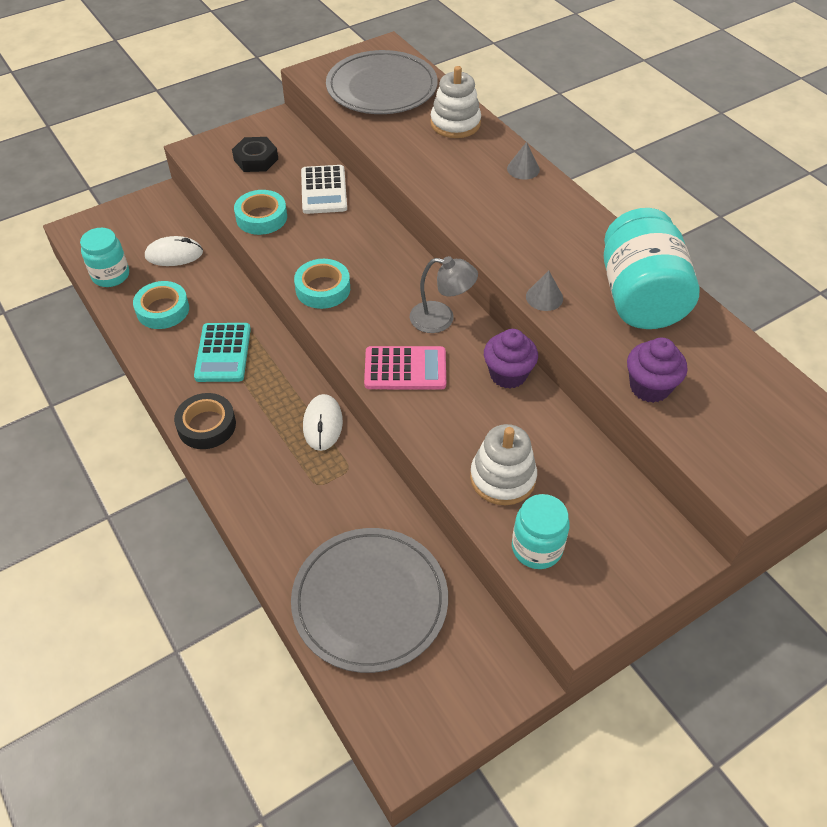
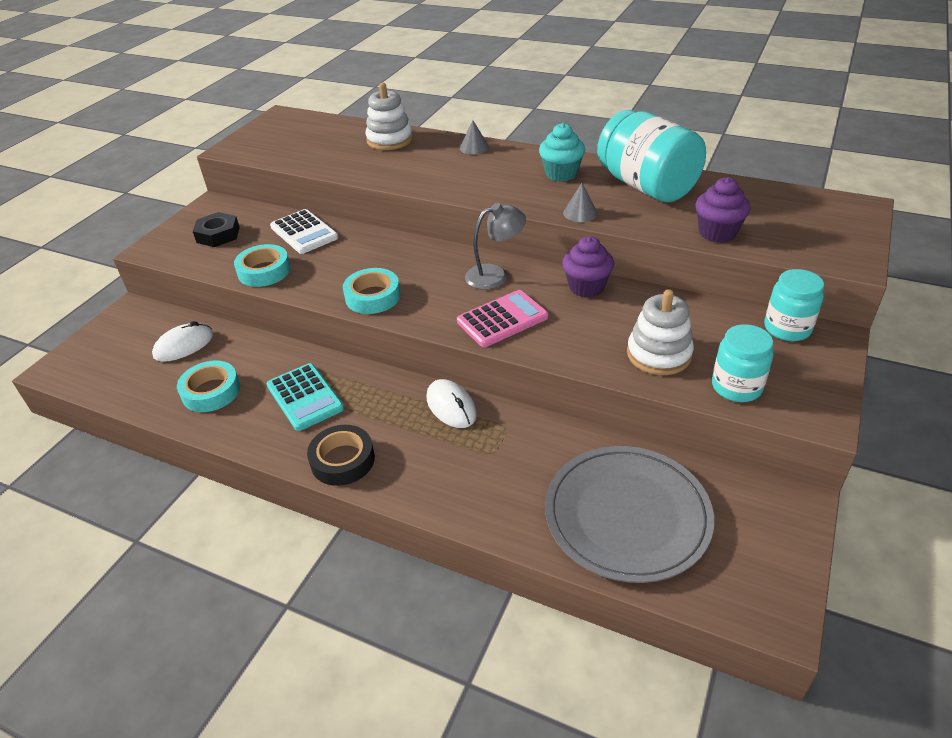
camera: 30 degrees left, 10 degrees down
turquoise jar [80,228,129,287] -> turquoise jar moved to [764,269,824,341]
grey plate [326,50,438,114] -> none
none -> turquoise cupcake [539,123,585,182]

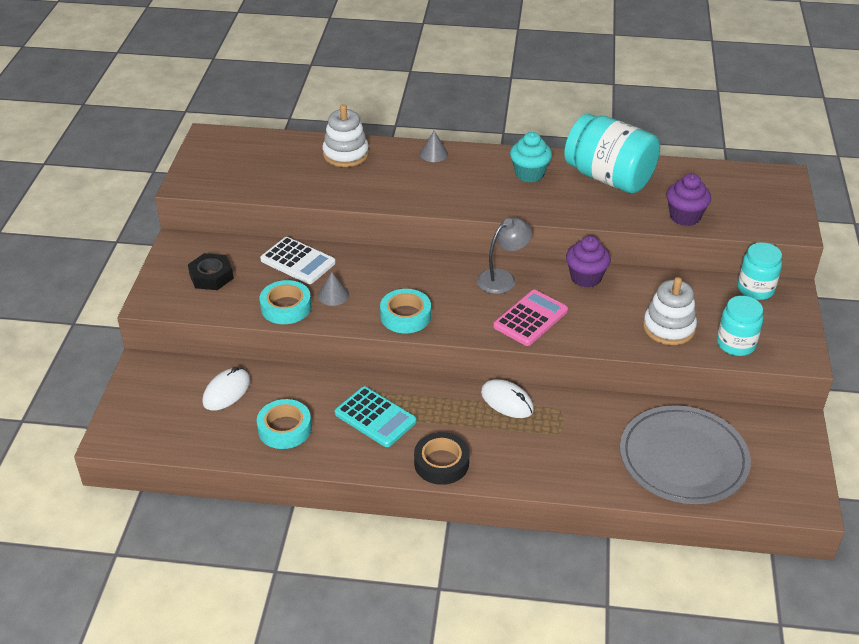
camera: 20 degrees left, 0 degrees up
grey cone [563,183,598,222] -> grey cone moved to [318,272,349,306]

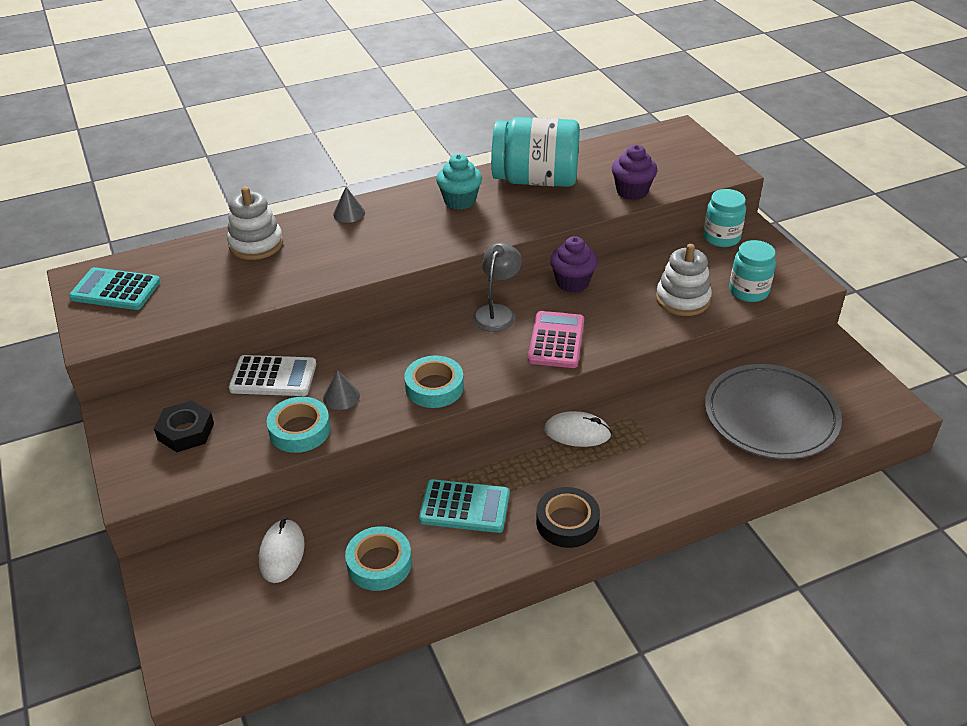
camera: 30 degrees left, 0 degrees up
none -> turquoise calculator [69,267,160,310]

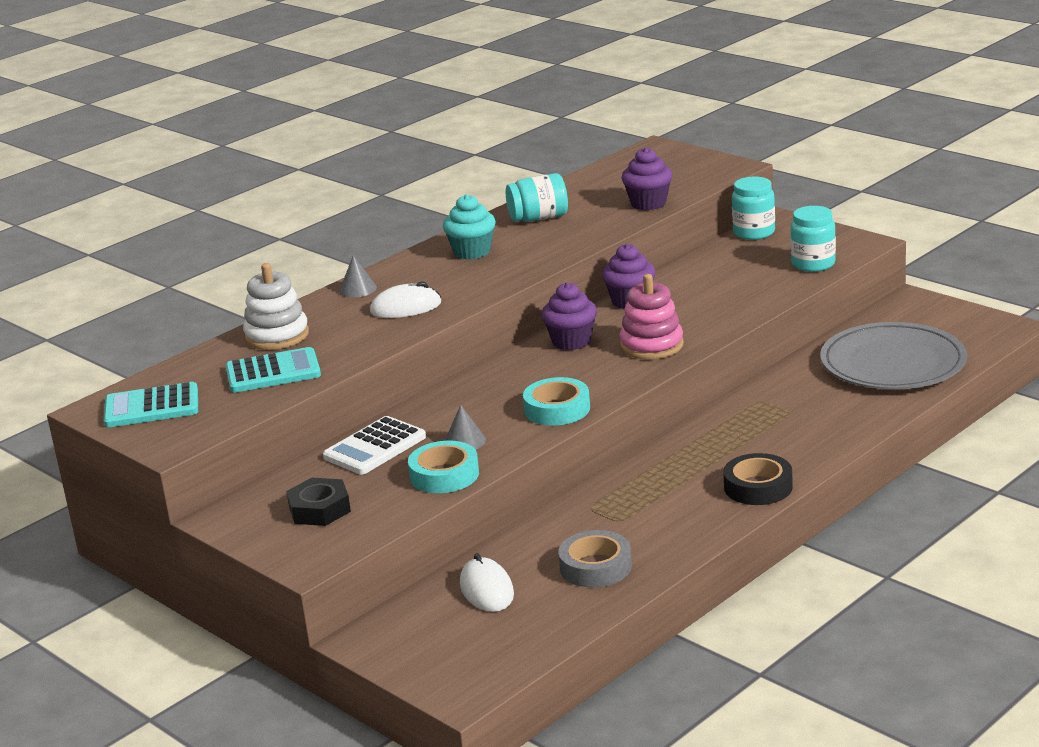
camera: 20 degrees left, 15 degrees down
white calculator [229,355,316,396] -> white calculator turned 150 degrees clockwise [323,416,426,474]
turquoise tape [345,526,412,591] -> grey tape [558,530,632,588]
turquoise calculator [419,479,510,533] -> turquoise calculator moved to [226,347,321,393]
grey lamp [473,242,522,332] -> purple cupcake [542,282,597,350]
turquoise jar [491,117,580,187] -> turquoise jar [506,173,568,222], size x0.58
pink calculator [528,311,584,368] -> pink stacking toy [619,274,684,360]
white mouse [544,411,612,447] -> white mouse moved to [370,281,441,318]
white stacking toy [656,244,712,316] -> none

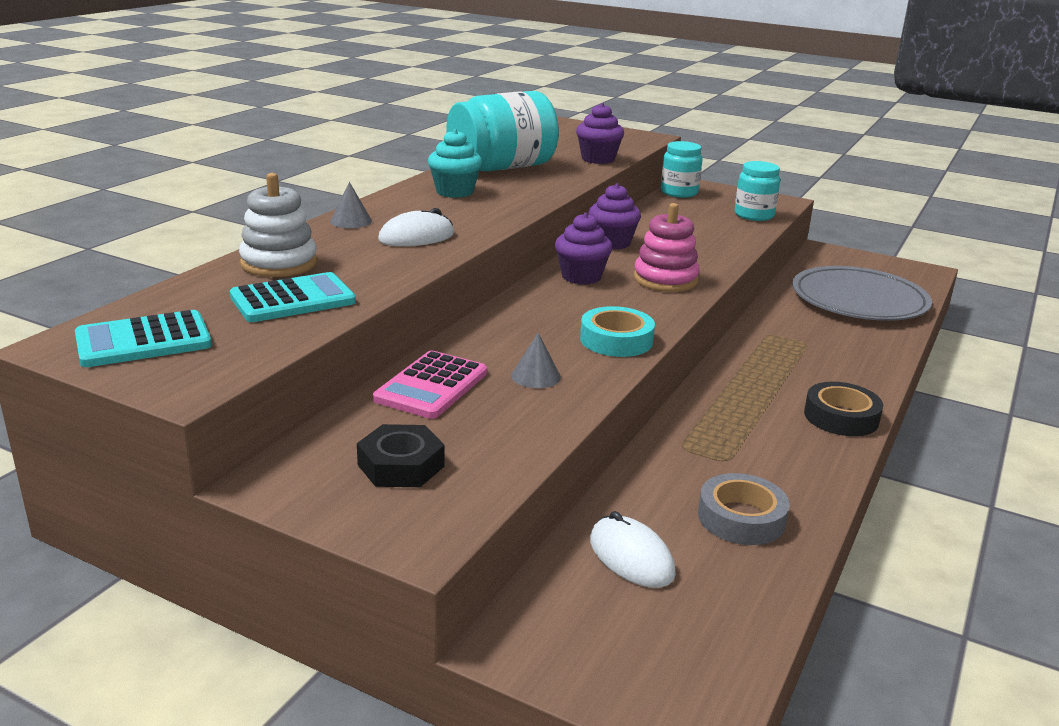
camera: 20 degrees left, 0 degrees up
white calculator [323,416,426,474] -> pink calculator [373,351,487,419]
turquoise tape [408,441,479,493] -> none
turquoise jar [506,173,568,222] -> turquoise jar [447,91,559,172], size x1.74

